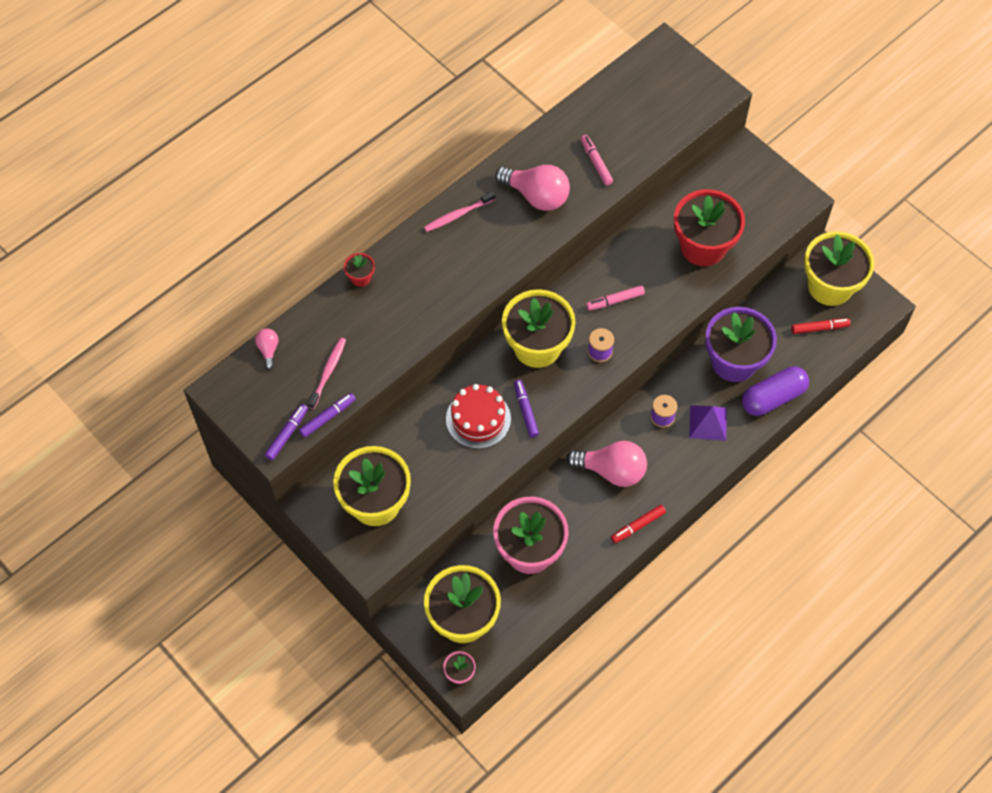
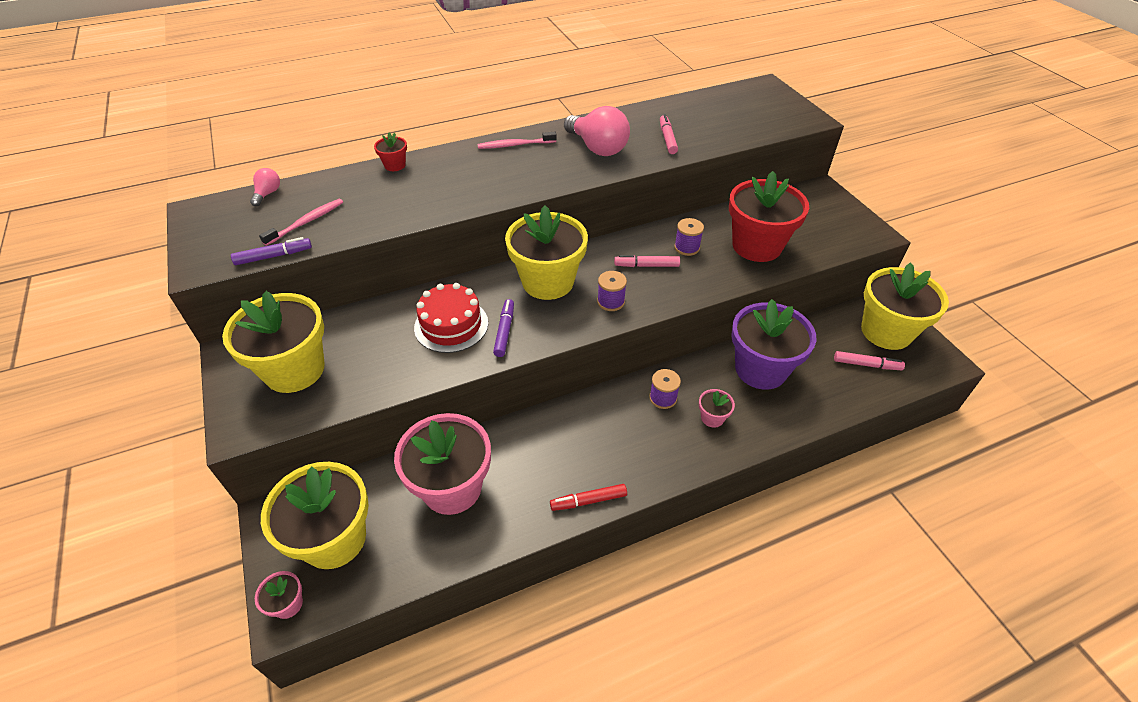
camera: 20 degrees right, 15 degrees down
purple marker [265,404,308,460] -> none
pink light bulb [566,441,647,487] -> none
purple pyramid [689,405,727,441] -> pink flower pot [699,389,735,428]
purple capsule [742,366,809,416] -> none
red marker [791,318,851,334] -> pink marker [834,351,905,370]
none -> purple spool [674,218,704,256]

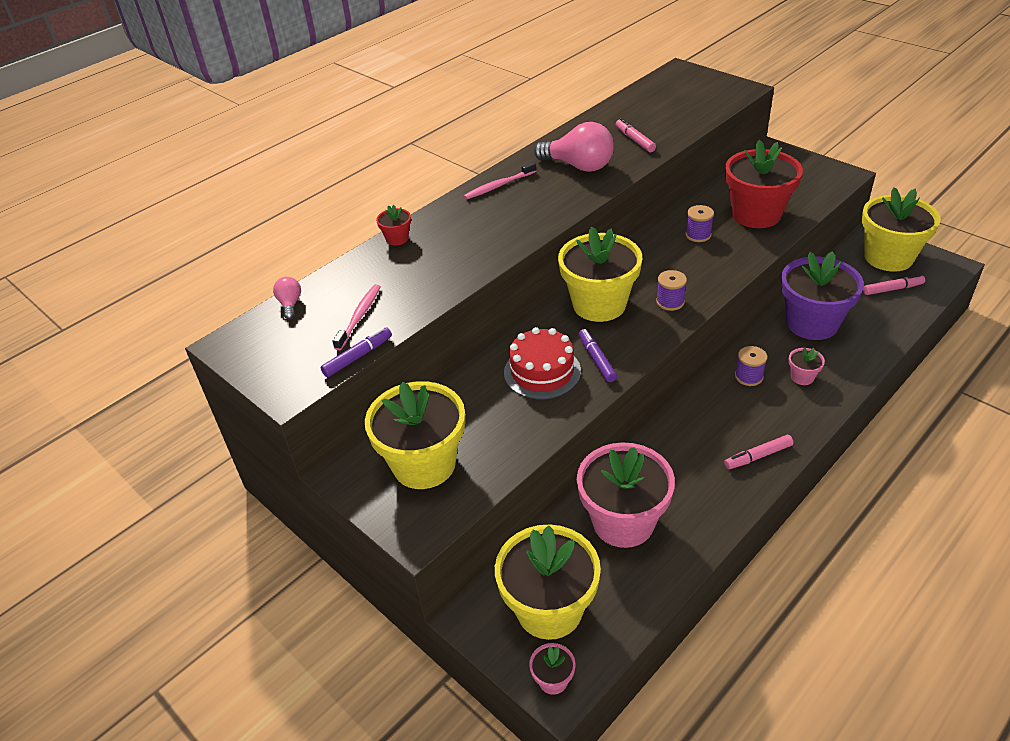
camera: 20 degrees left, 5 degrees down
red marker [550,484,627,511] -> none
pink marker [614,255,680,267] -> pink marker moved to [724,435,794,469]

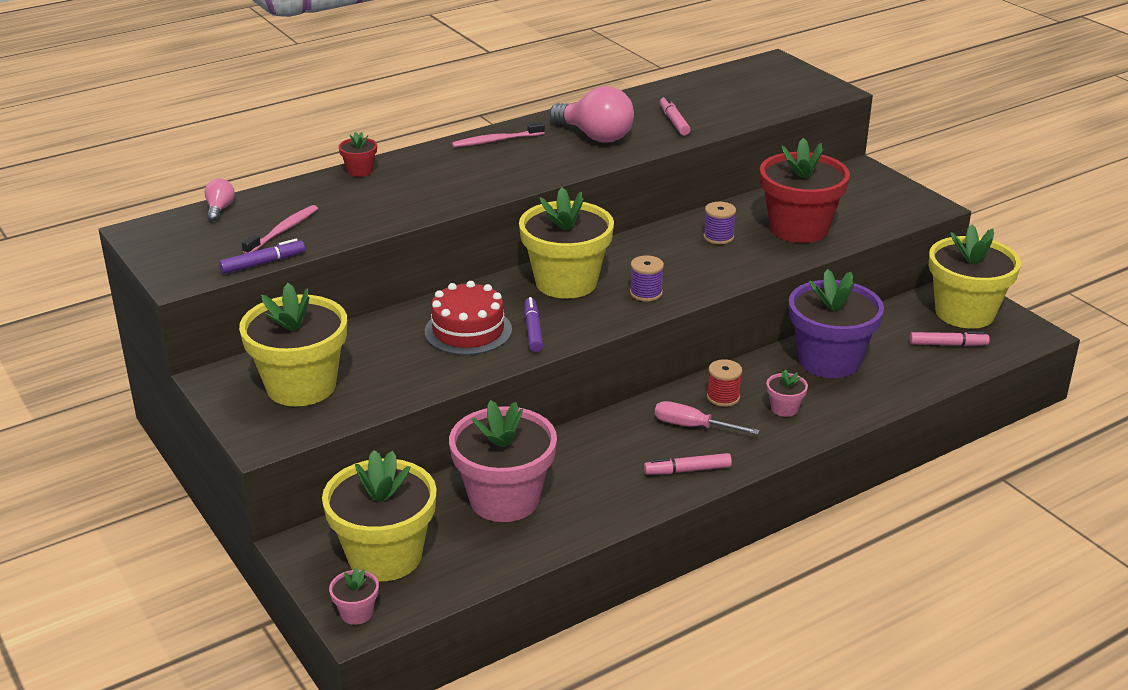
camera: 10 degrees right, 10 degrees down
purple spool [735,346,767,386] -> red spool [707,359,742,407]
none -> pink screwdriver [655,401,760,435]

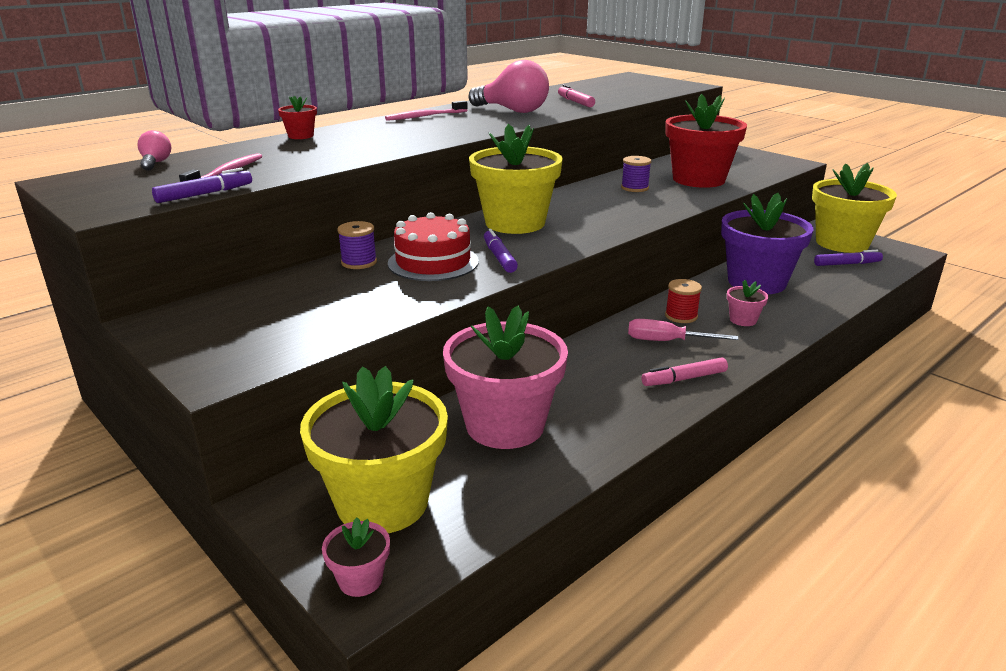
camera: 10 degrees left, 5 degrees down
yellow flower pot [239,283,347,406] -> none
purple spool [630,256,664,302] -> purple spool moved to [337,221,377,269]
pink marker [910,332,990,346] -> purple marker [814,250,883,266]

